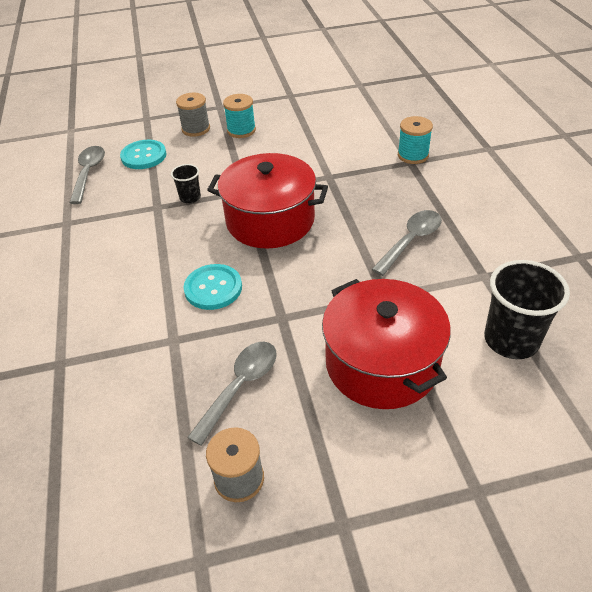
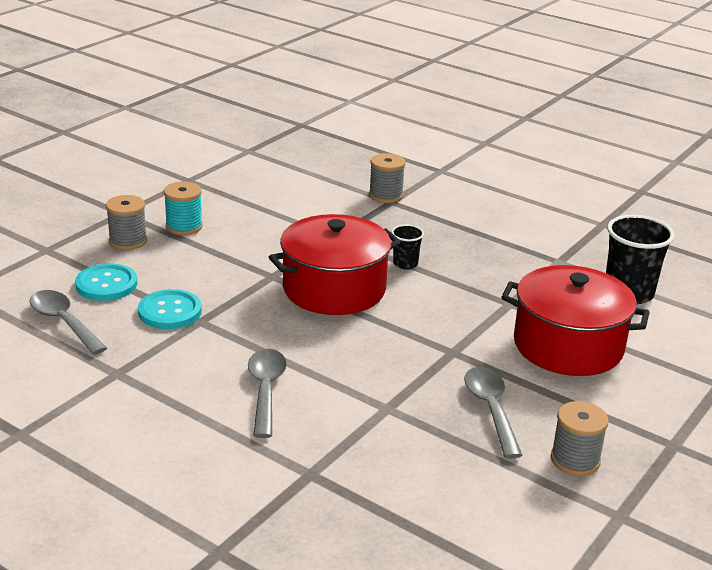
camera: 45 degrees left, 15 degrees down
black cup [171,164,201,203] -> black cup moved to [391,225,424,269]
turquoise button [183,264,242,310] -> turquoise button moved to [138,289,202,329]
grey spoon [371,210,442,276] -> grey spoon moved to [248,349,287,438]
turquoise spool [398,116,433,164] -> grey spool [369,153,406,203]

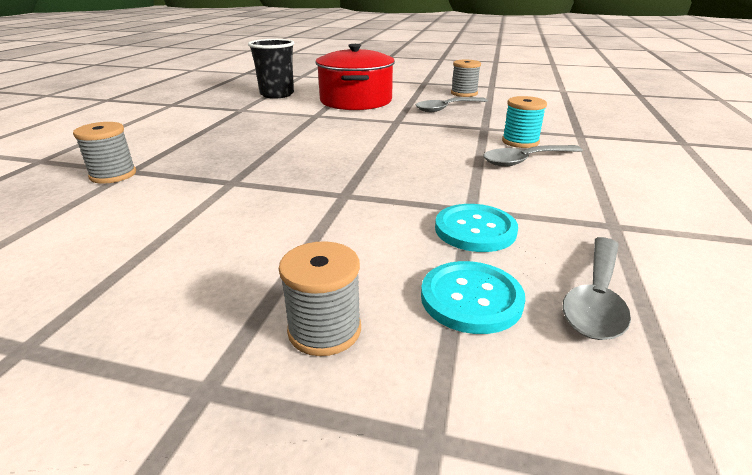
camera: 110 degrees left, 0 degrees up
turquoise spool [164,182,203,235] -> turquoise spool moved to [502,96,547,148]
red pot [269,214,401,315] -> none
black cup [391,225,424,269] -> none

